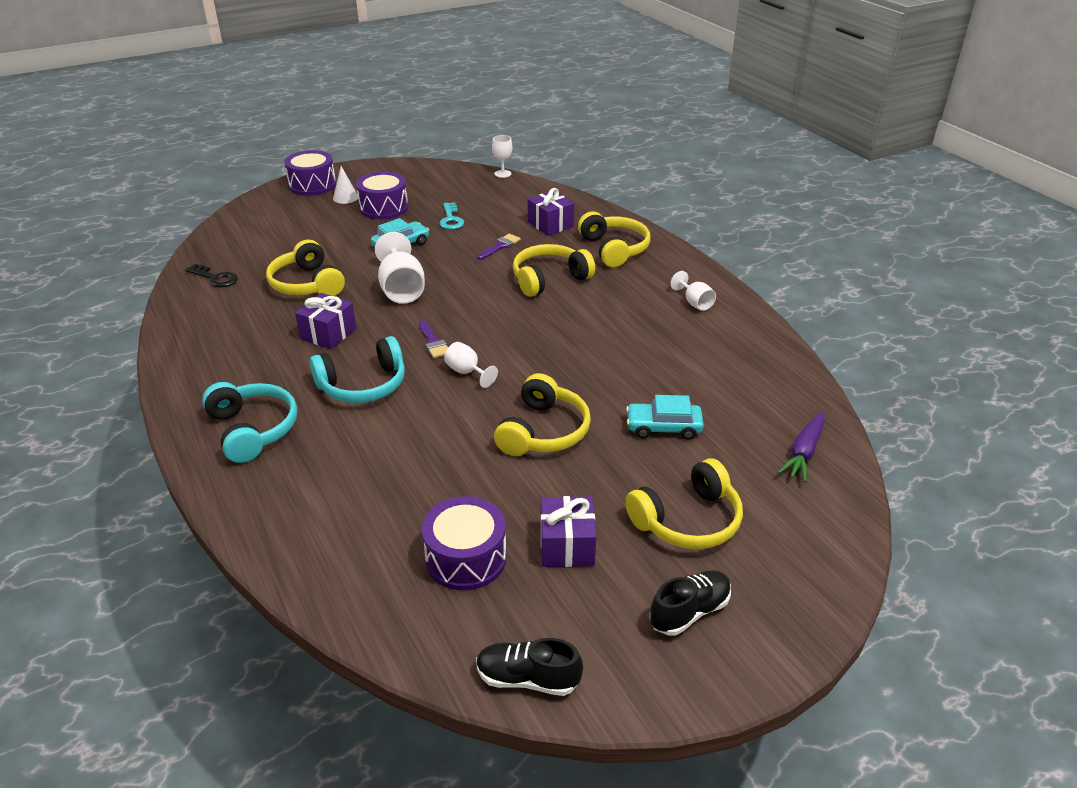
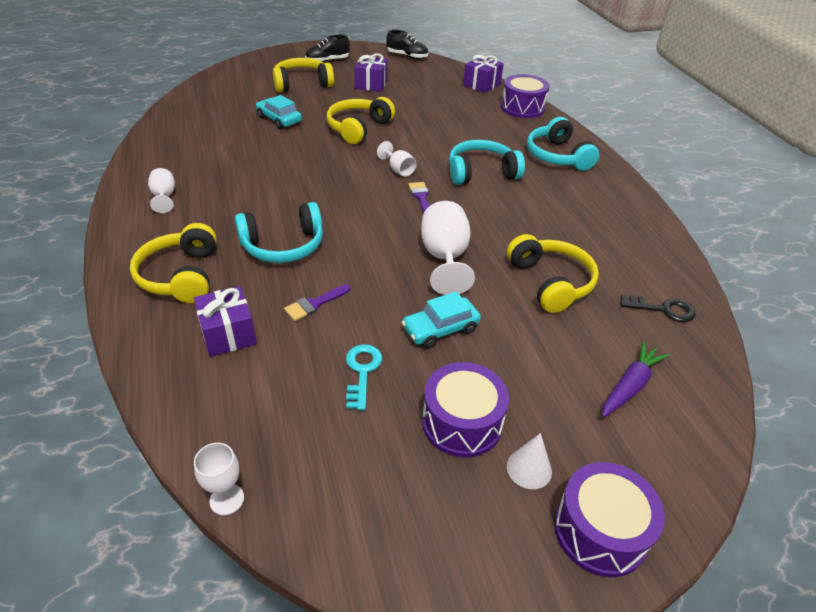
camera: 170 degrees left, 5 degrees up
black key [185,264,238,287] -> black key turned 150 degrees clockwise [620,295,696,322]
purple gift [295,293,356,349] -> purple gift moved to [463,55,504,93]
purple drum [422,496,507,590] -> purple drum moved to [501,74,550,118]
yellow headphones [513,244,595,297] -> turquoise headphones [235,202,323,263]
turquoise car [626,395,704,440] -> turquoise car turned 150 degrees counterclockwise [256,95,302,129]
purple carrot [778,411,825,482] -> purple carrot moved to [602,341,669,417]

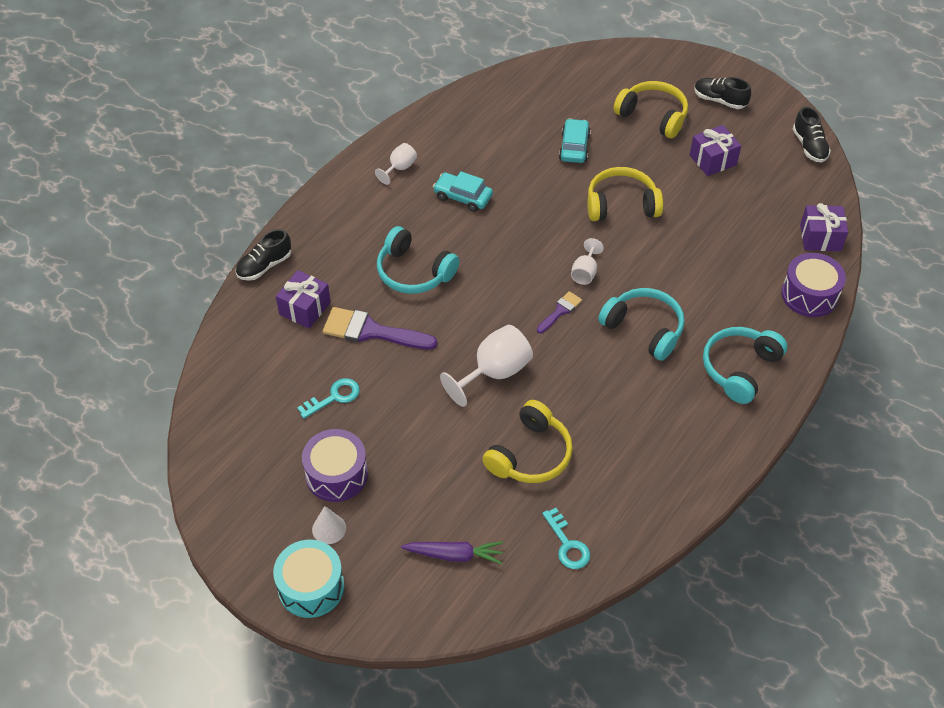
camera: 55 degrees right, 10 degrees up
yellow headphones [130,223,216,303] -> none
white goblet [194,443,244,515] -> none
purple brush [284,284,351,321] -> purple brush [323,307,437,350], size x1.87
turquoise car [402,291,481,348] -> turquoise car moved to [433,171,493,212]
purple drum [554,462,665,577] -> turquoise drum [273,540,345,618]
black key [620,295,696,322] -> turquoise key [542,508,591,569]
none -> black shoe [236,229,291,281]

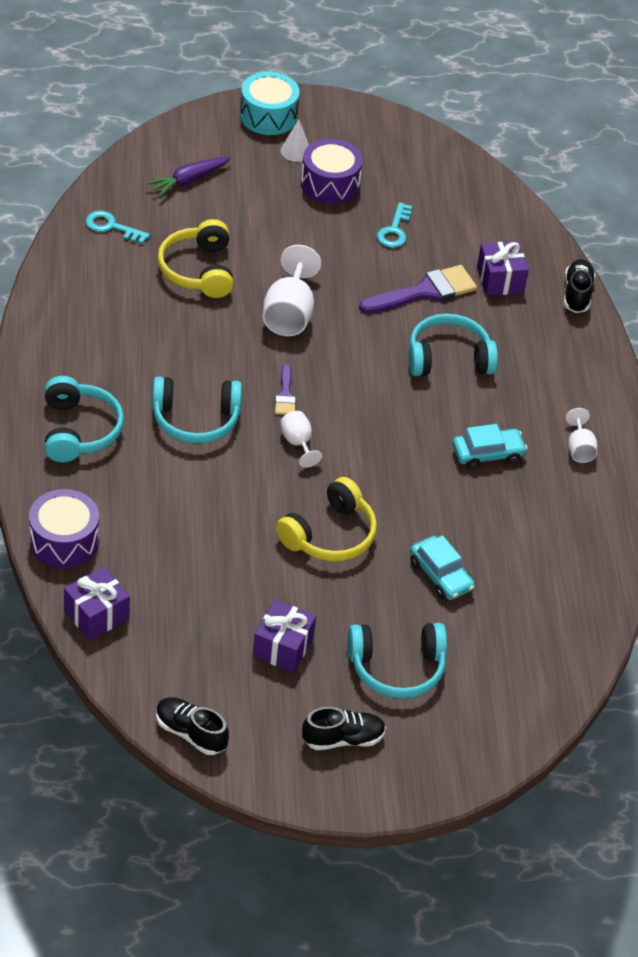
camera: 135 degrees right, 5 degrees down
yellow headphones [613,81,688,138] -> turquoise headphones [348,623,447,699]

